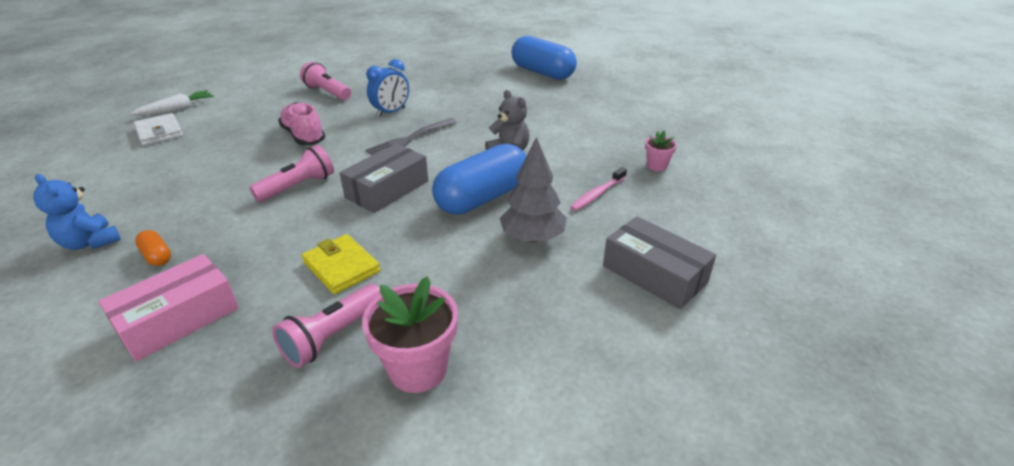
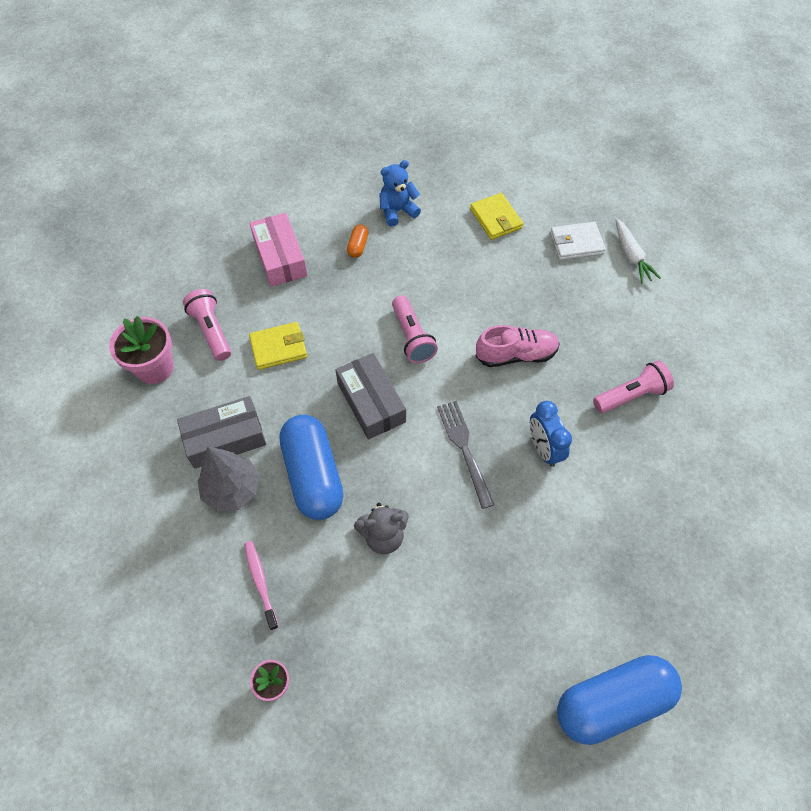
camera: 115 degrees right, 25 degrees up
orange capsule [135,230,171,266] -> orange capsule turned 60 degrees counterclockwise [347,224,368,258]
grey box [603,216,716,309] -> grey box moved to [177,396,266,469]
none -> yellow wallet [470,193,523,240]

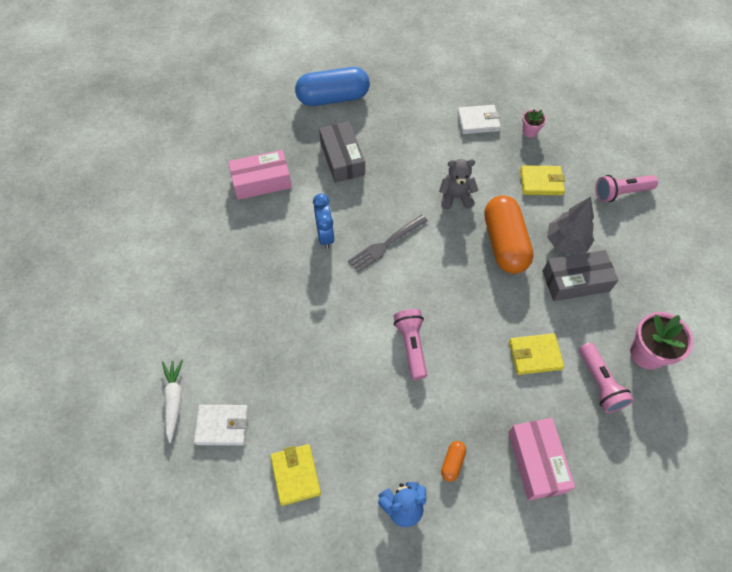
camera: 170 degrees left, 0 degrees up
pink toothbrush [244,541,279,630] -> yellow wallet [520,165,565,195]
blue capsule [280,415,344,520] -> orange capsule [484,195,534,274]
grey box [335,353,406,439] -> grey box moved to [319,121,365,183]
grey fork [437,401,494,509] -> grey fork turned 60 degrees clockwise [348,214,428,273]
pink shoe [475,325,560,367] -> none
pink flashlight [593,361,674,413] -> pink flashlight moved to [596,175,658,202]
none -> pink box [228,150,292,200]
none -> white wallet [457,105,501,134]

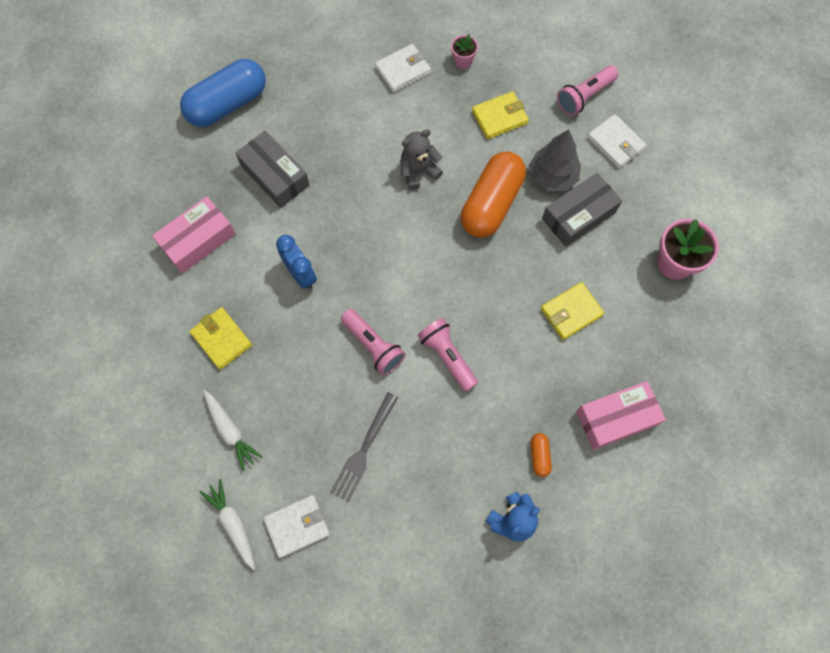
camera: 25 degrees left, 10 degrees up
yellow wallet [270,444,321,506] -> yellow wallet moved to [190,307,252,370]
grey fork [348,214,428,273] -> grey fork moved to [330,392,399,502]
orange capsule [484,195,534,274] -> orange capsule turned 60 degrees clockwise [461,151,526,238]
pink box [508,418,575,500] -> pink box turned 75 degrees counterclockwise [576,381,666,450]
pink flashlight [579,343,634,413] -> pink flashlight moved to [341,309,405,375]
none -> white carrot [203,390,263,471]
none -> white wallet [587,114,646,169]

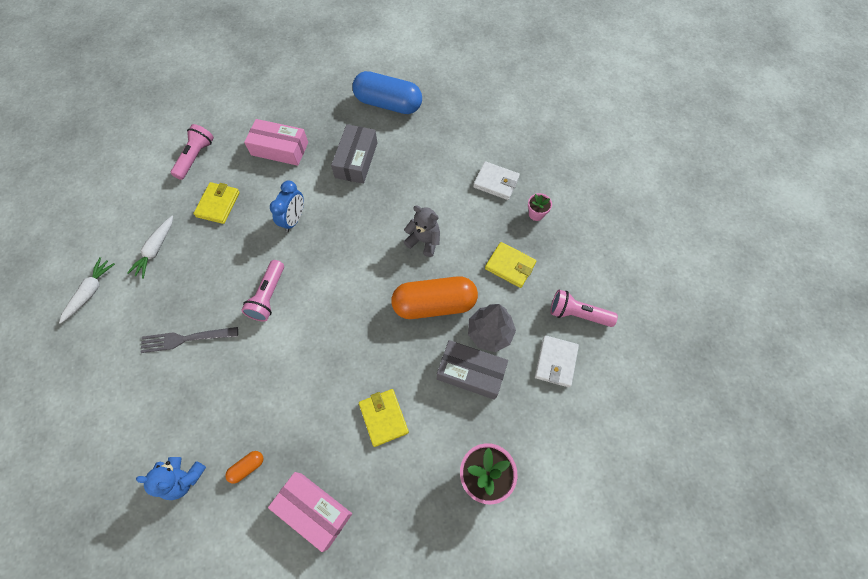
camera: 55 degrees right, 5 degrees down
white wallet [263,495,330,558] -> none
pink flashlight [418,318,478,392] -> pink flashlight moved to [171,124,214,180]
yellow wallet [541,282,604,340] -> yellow wallet turned 45 degrees clockwise [359,389,409,447]

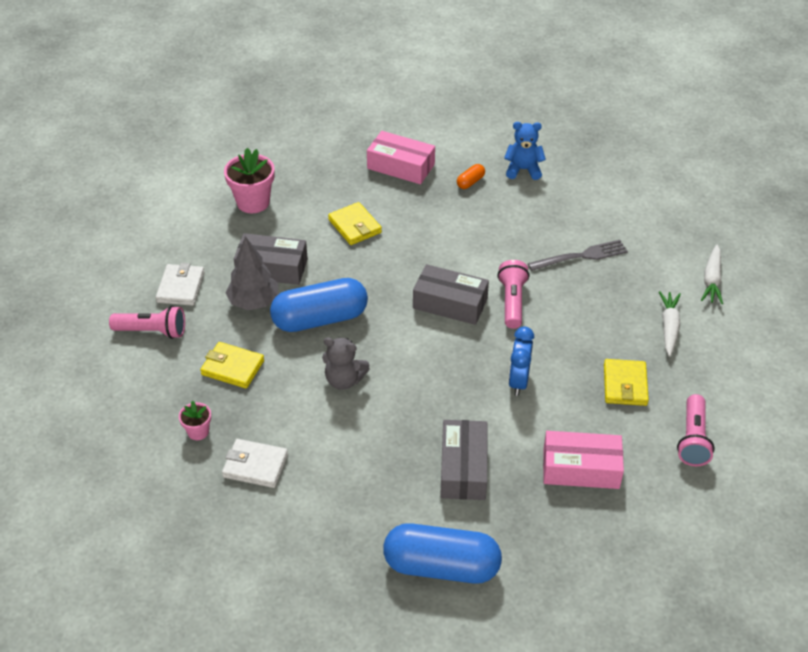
camera: 170 degrees right, 20 degrees down
orange capsule [391,276,478,319] -> blue capsule [270,278,368,332]
none -> grey box [413,264,489,325]

